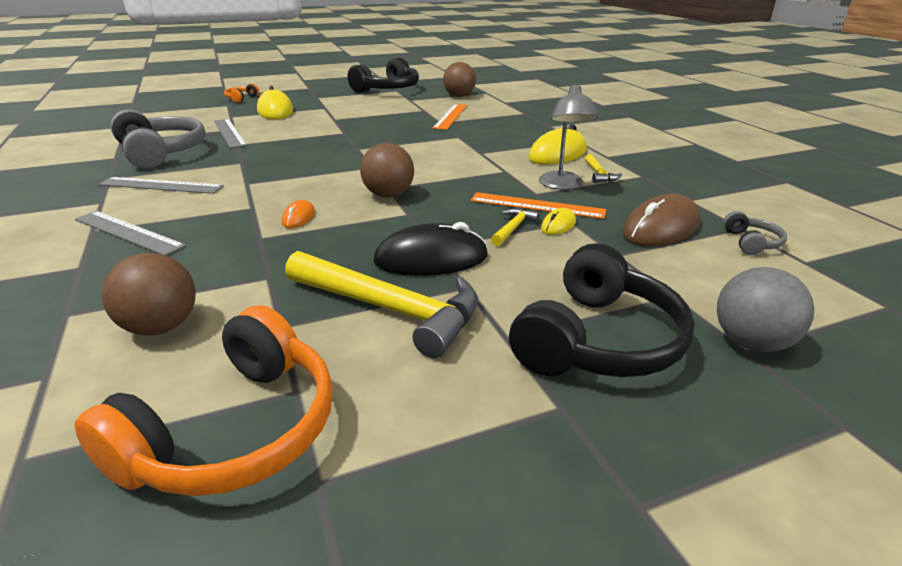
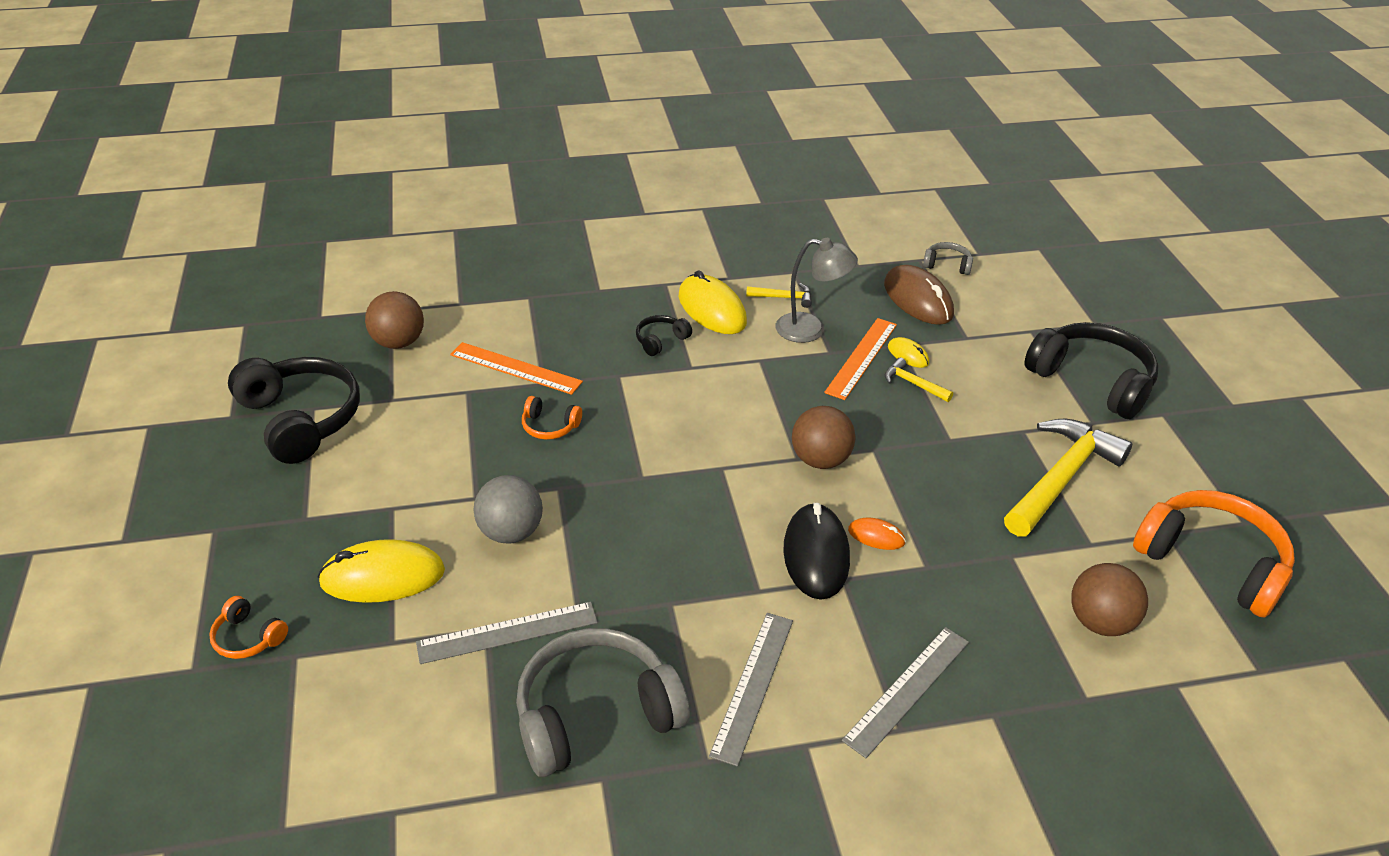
camera: 80 degrees left, 10 degrees up
black mouse [373,222,488,276] -> black mouse moved to [783,503,850,600]
grey ball [717,267,815,352] -> grey ball moved to [474,475,543,543]
none -> orange headphones [522,396,582,440]
none -> black headphones [636,315,692,356]

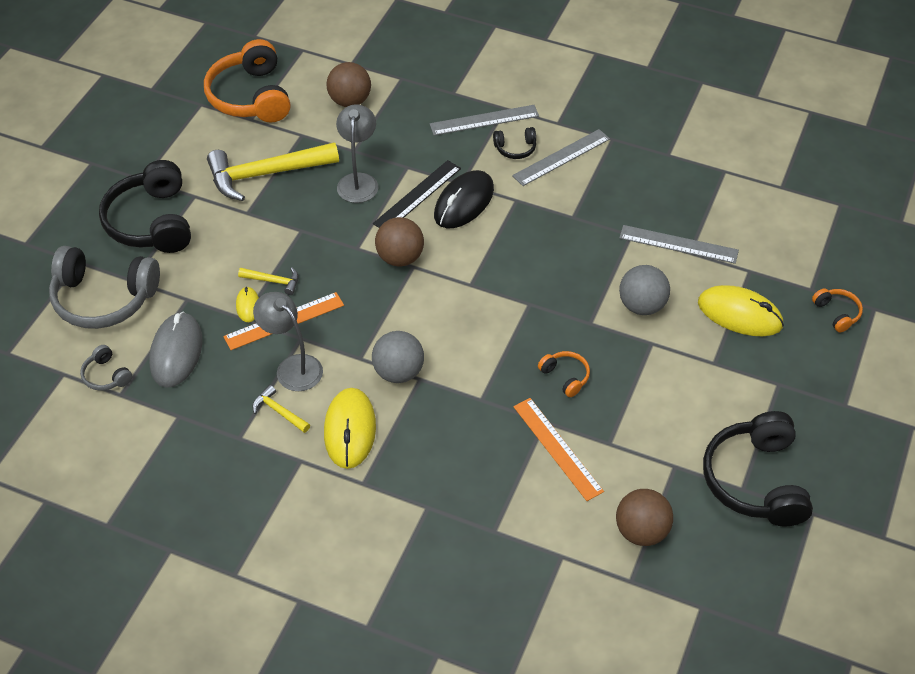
camera: 145 degrees left, 10 degrees up
grey headphones [516,628,690,777] -> grey headphones moved to [49,246,160,329]
black headphones [636,315,692,356] -> black headphones moved to [493,127,536,159]
orange mouse [848,518,906,550] -> black ruler [373,160,461,228]
brown mouse [884,265,954,325] -> grey mouse [150,312,202,388]
yellow hammer [885,357,953,402] -> yellow hammer turned 60 degrees counterclockwise [238,267,299,295]
none -> grey lamp [336,104,378,203]
none -> grey ball [372,331,424,383]

